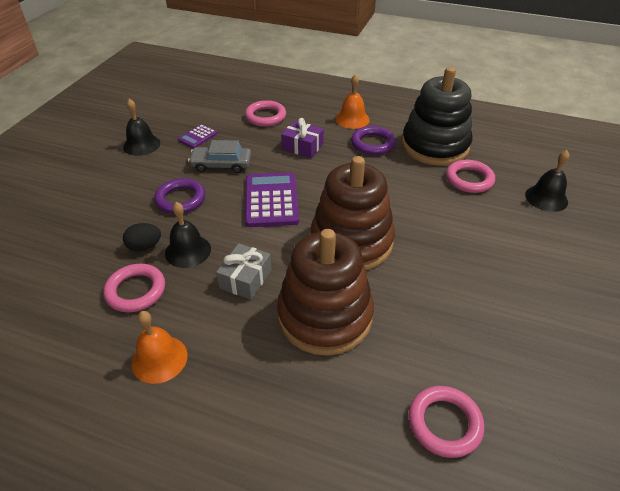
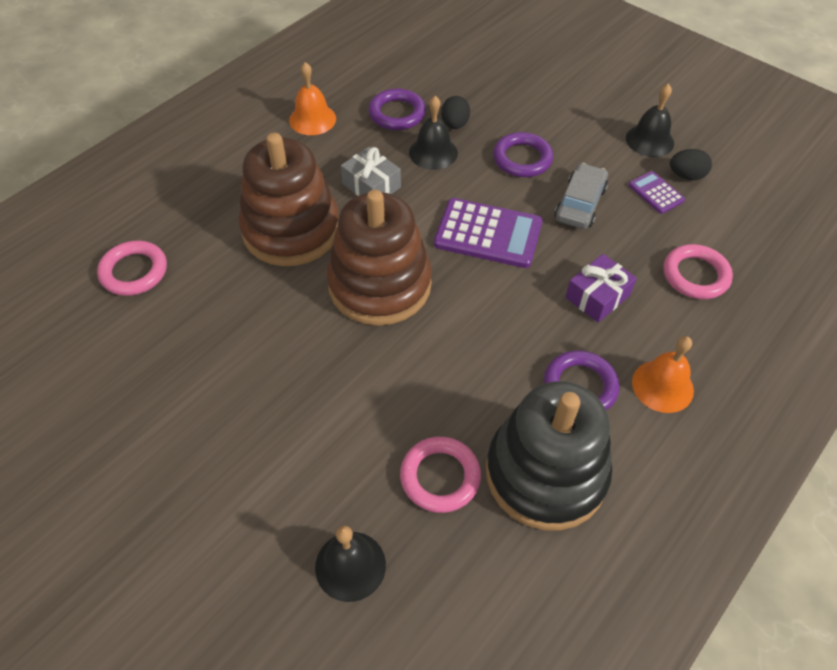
camera: 110 degrees right, 10 degrees up
pink ring [103,264,165,312] -> purple ring [368,88,426,130]
none -> black egg [670,149,712,180]

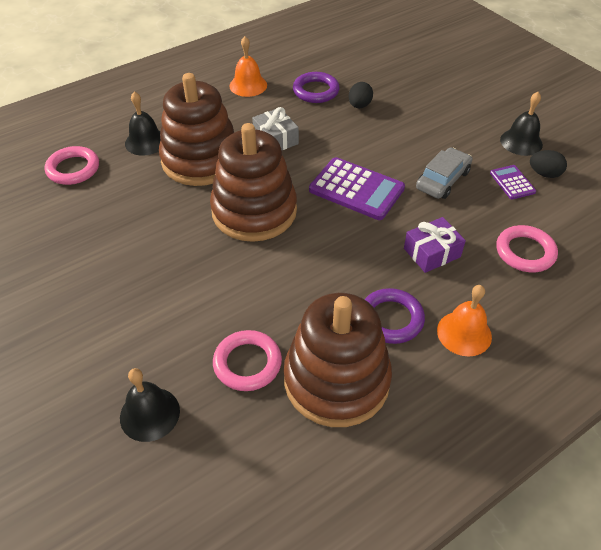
camera: 15 degrees right, 5 degrees down
black bell [409,96,458,170] -> black bell moved to [125,91,161,156]
black stacking toy [486,381,612,531] -> brown stacking toy [284,293,392,427]
purple ring [493,132,553,177] -> none

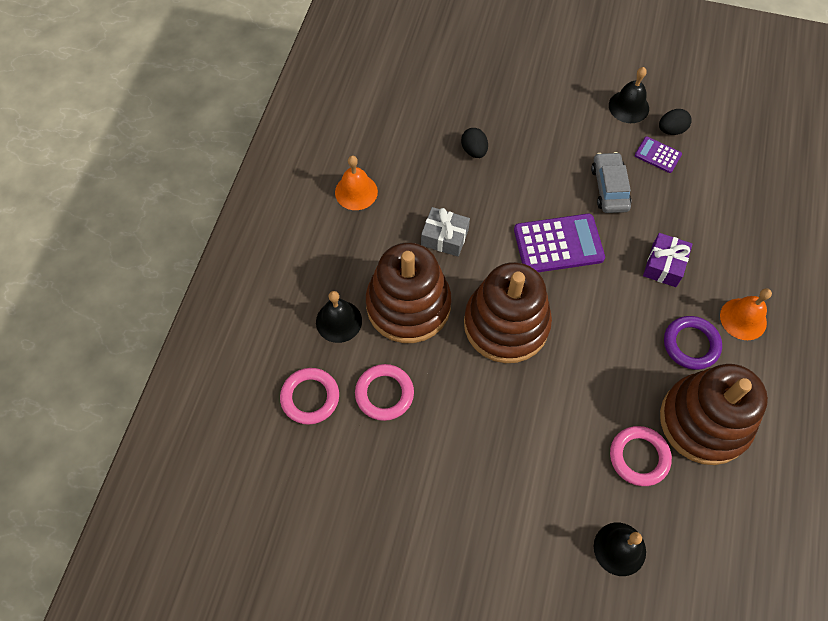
camera: 40 degrees left, 15 degrees up
purple ring [293,72,340,103] -> none
pink ring [496,225,558,272] -> pink ring moved to [355,364,414,421]

